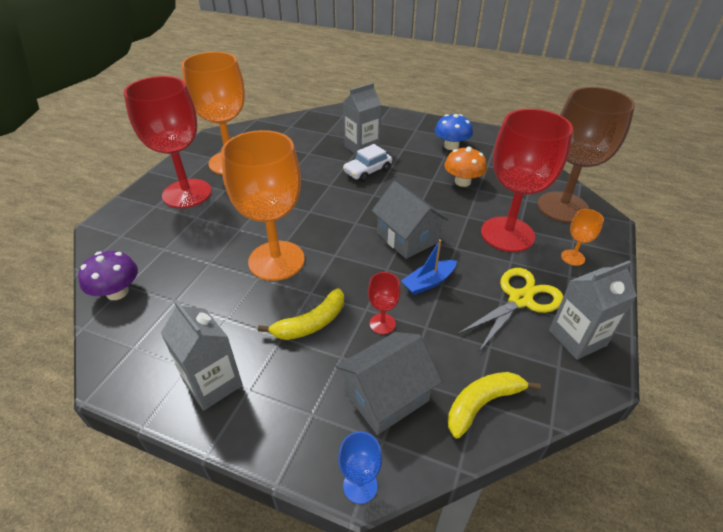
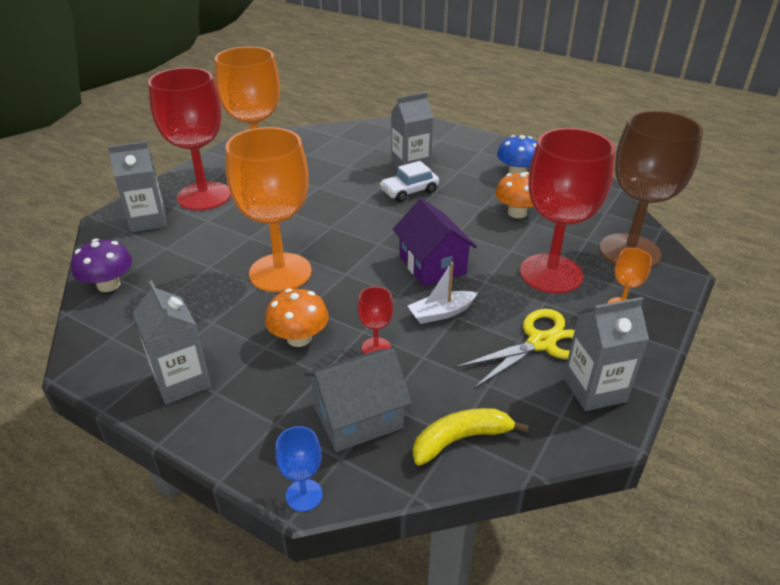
camera: 10 degrees right, 5 degrees down
yellow banana [258,288,344,340] -> orange mushroom [265,288,329,347]
grey house [372,181,449,259] -> purple house [393,198,477,286]
blue boat [401,239,457,295] -> white boat [408,262,477,324]
none -> grey carton [108,141,167,233]

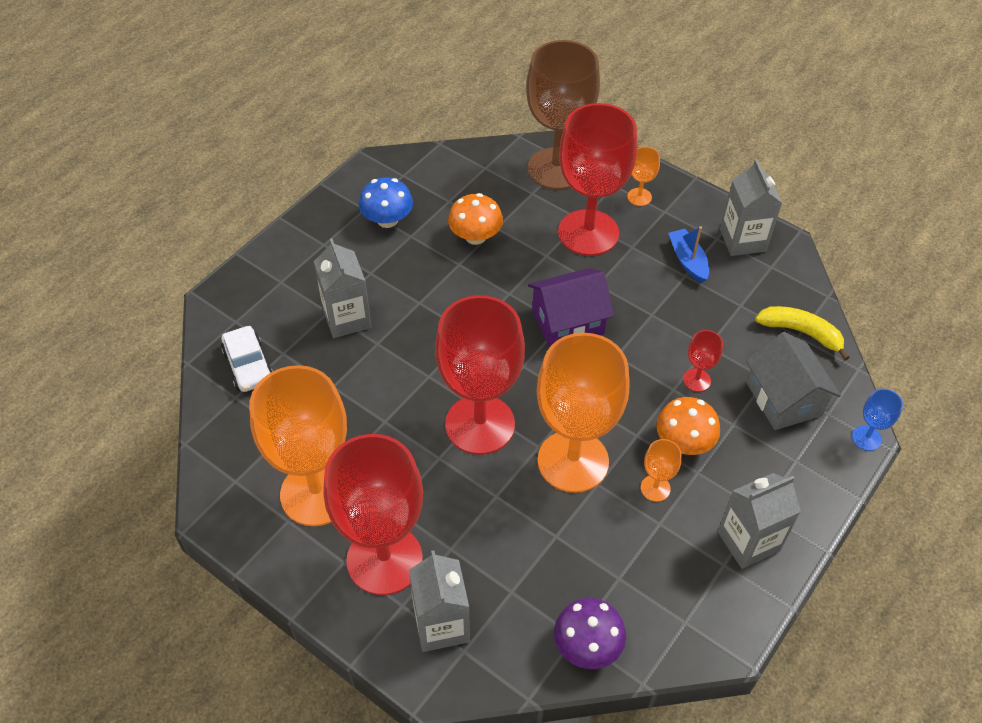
camera: 85 degrees left, 15 degrees up
white car [380,161,439,202] -> white car moved to [221,326,273,392]
white boat [408,262,477,324] -> none
yellow banana [413,408,529,466] -> yellow banana turned 135 degrees clockwise [755,306,850,361]
yellow scissors [455,309,575,389] -> blue boat [668,226,709,283]
none -> red goblet [435,295,525,455]
none -> orange goblet [641,439,681,502]

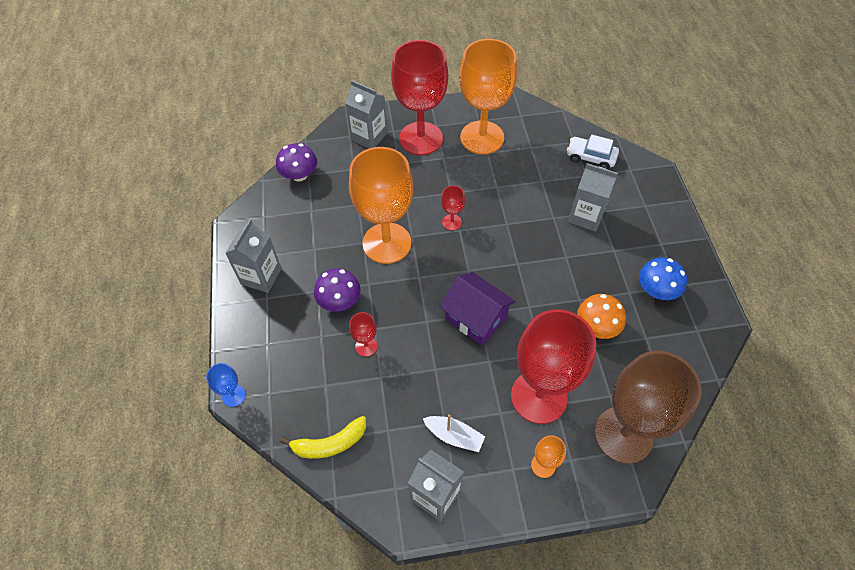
camera: 135 degrees right, 5 degrees up
red goblet [435,295,525,455] -> red goblet [441,185,465,231], size x0.41
purple house [528,268,614,347] -> purple house turned 75 degrees counterclockwise [440,272,516,345]
orange goblet [641,439,681,502] -> none
orange mushroom [656,397,720,455] -> purple mushroom [314,268,361,312]
blue boat [668,226,709,283] -> white boat [423,414,485,452]
grey house [746,332,841,430] -> none

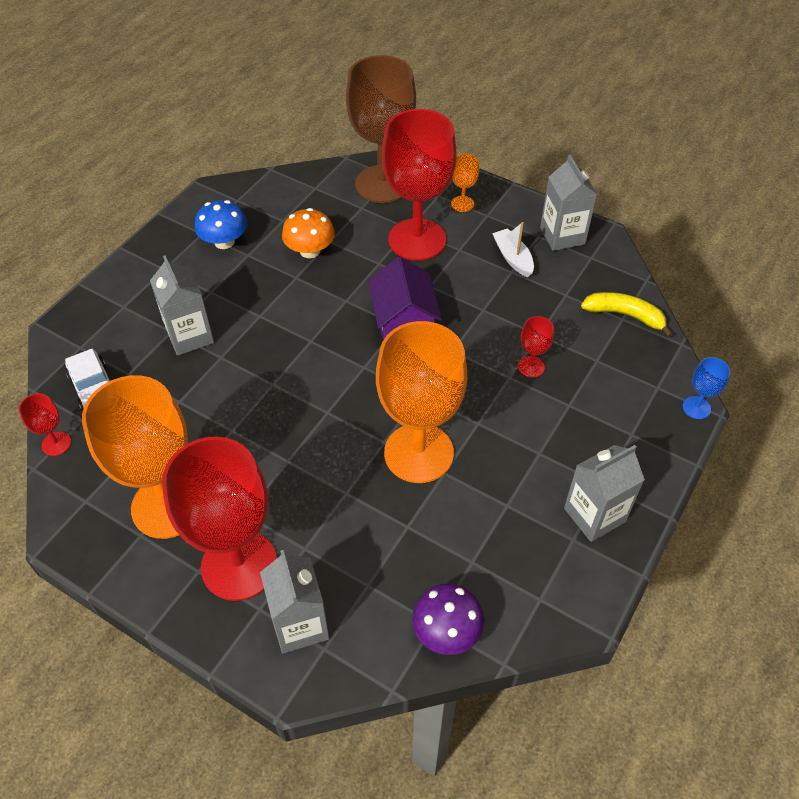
camera: 140 degrees left, 5 degrees down
purple mushroom [314,268,361,312] -> none
red goblet [441,185,465,231] -> red goblet moved to [19,393,71,456]

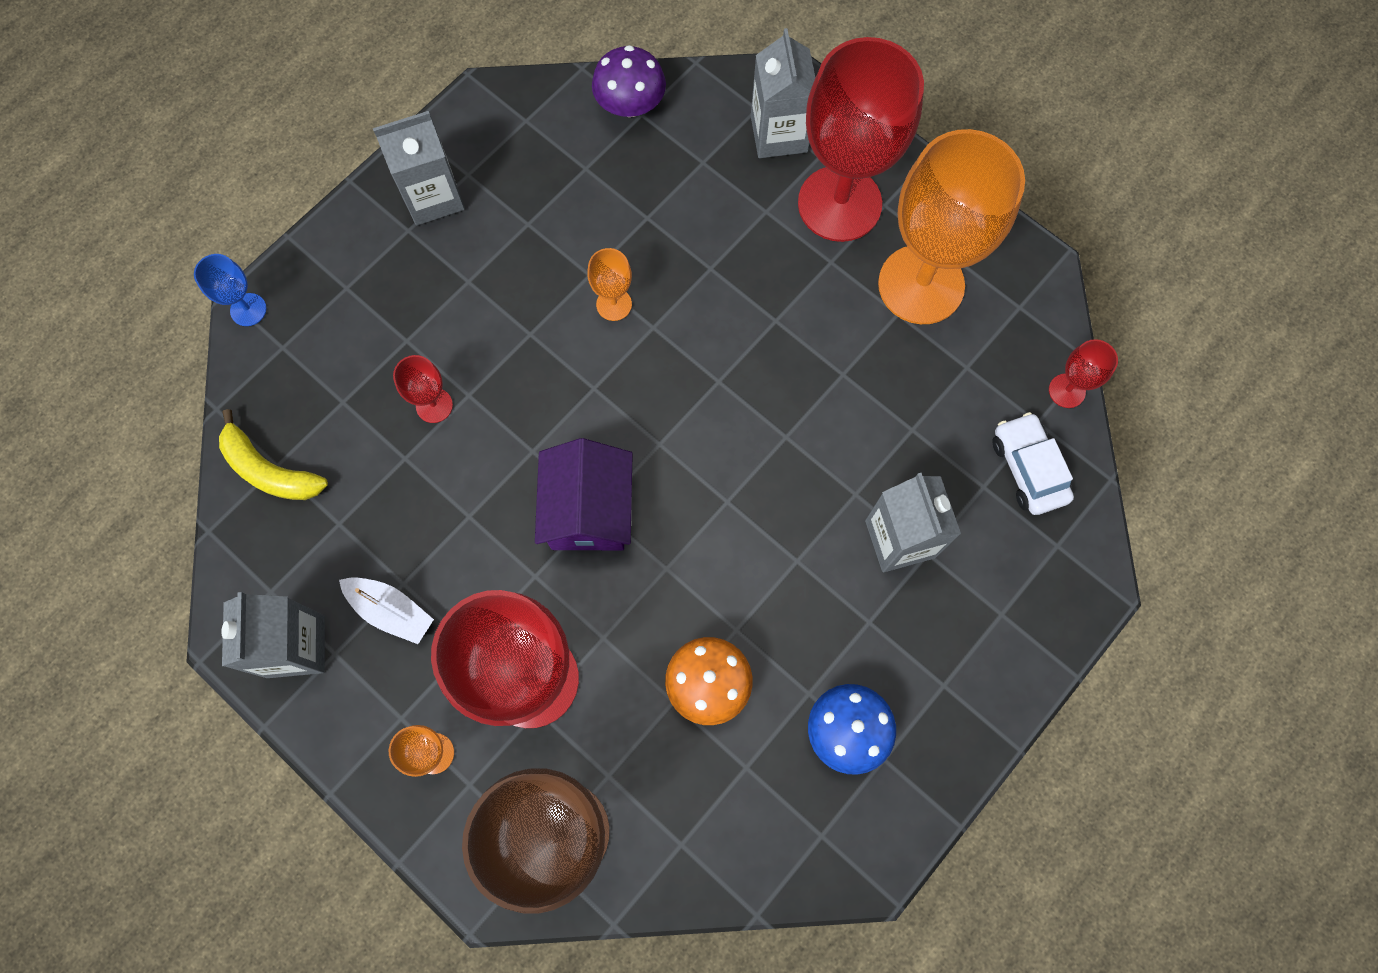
camera: 170 degrees left, 20 degrees up
orange goblet [376,321,467,483] -> orange goblet [587,248,632,321], size x0.41
white boat [492,222,534,277] -> white boat turned 45 degrees counterclockwise [339,577,434,644]

